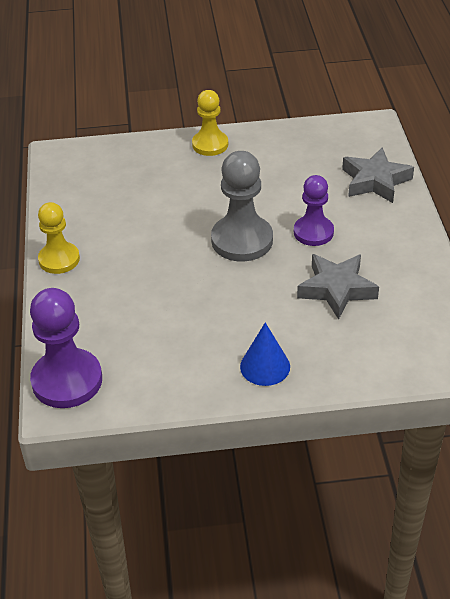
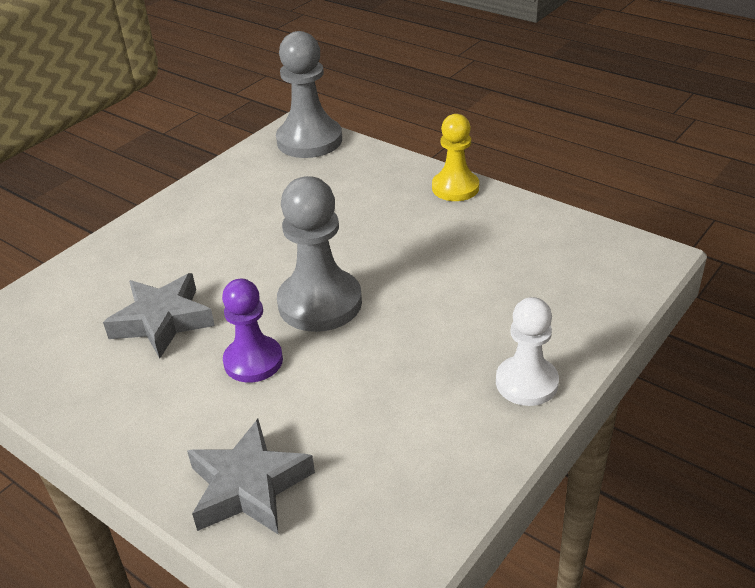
camera: 135 degrees right, 5 degrees down
purple pawn [30,288,102,408] -> grey pawn [276,31,342,158]
yellow pawn [192,90,228,156] -> white pawn [496,297,559,406]
blue cone [240,322,290,386] -> none

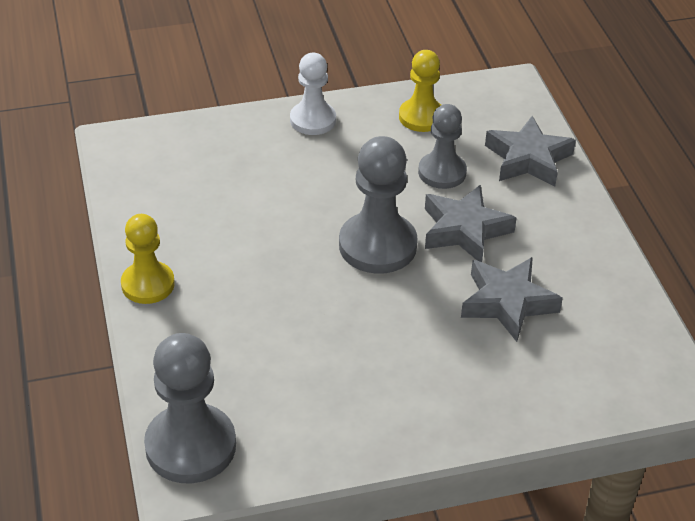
camera: 145 degrees left, 5 degrees up
purple pawn [222,279,283,383] -> grey star [425,185,517,262]
none -> yellow pawn [399,50,441,132]
none -> grey pawn [418,104,467,189]

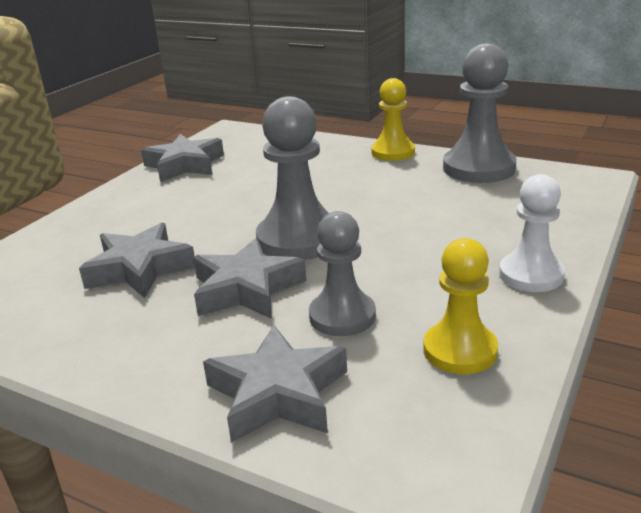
camera: 135 degrees right, 15 degrees down
grey pawn [144,333,236,483] -> grey pawn moved to [443,44,517,183]
none -> grey star [141,134,224,182]

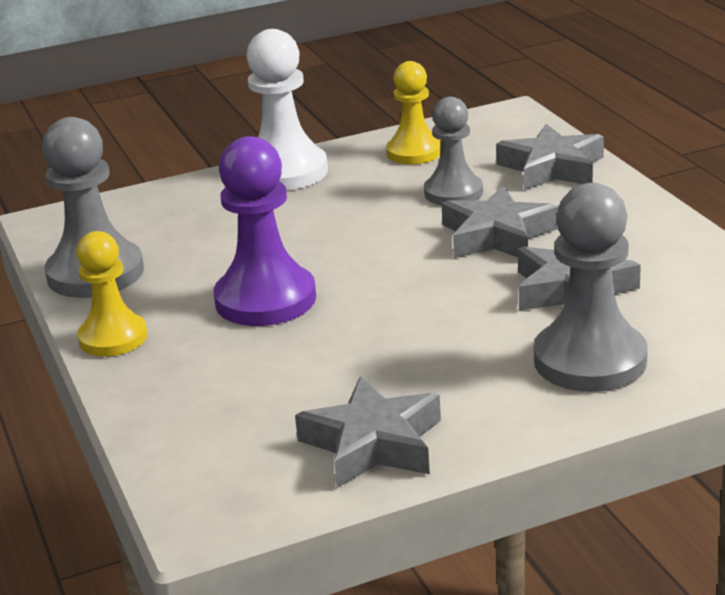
camera: 140 degrees left, 0 degrees up
grey pawn [256,96,329,260] -> grey pawn moved to [534,183,648,392]
white pawn [499,174,565,292] -> white pawn [246,29,328,191], size x1.53
none -> purple pawn [213,136,316,326]

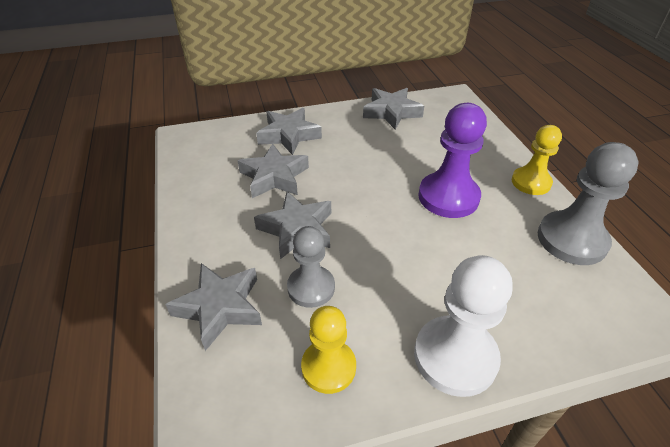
camera: 175 degrees left, 15 degrees up
grey pawn [534,183,648,392] -> grey star [256,108,322,155]

